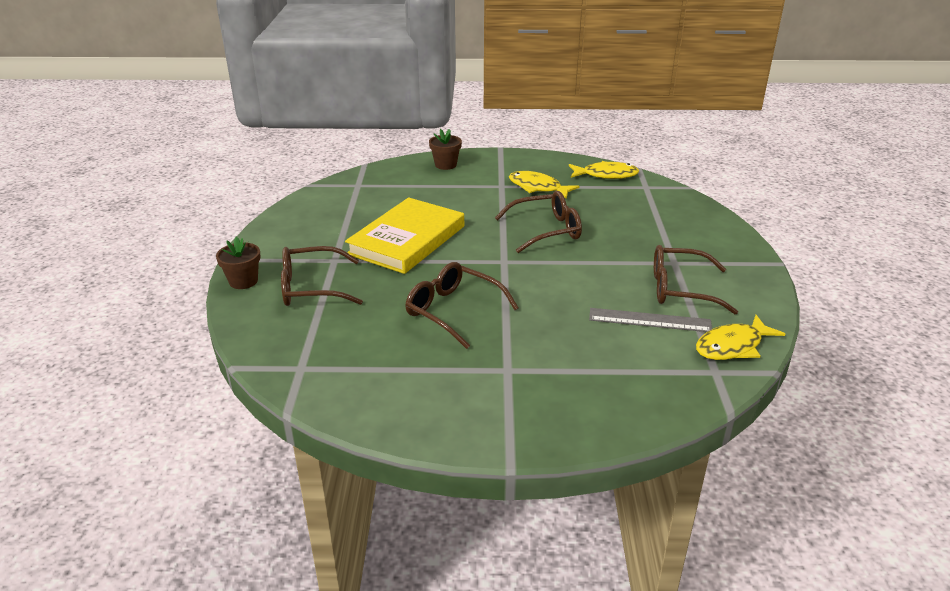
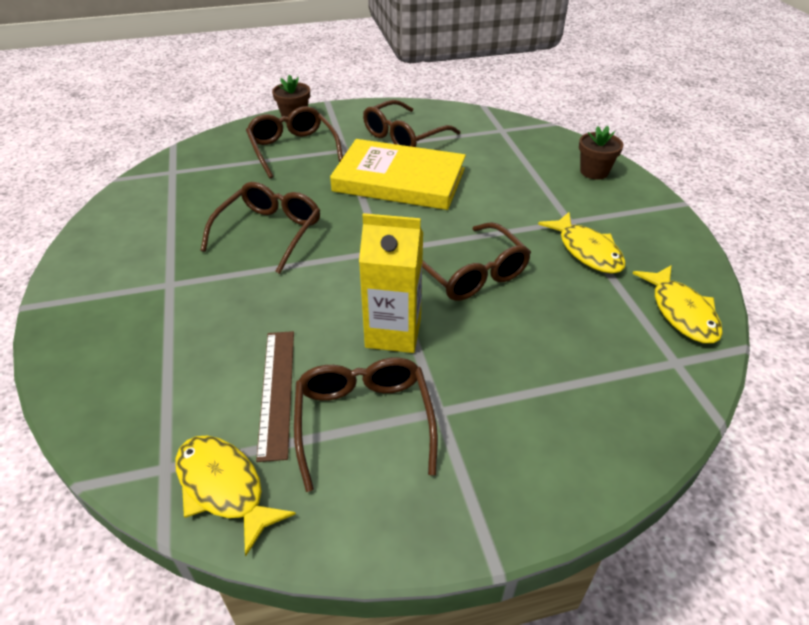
camera: 75 degrees right, 10 degrees up
yellow fish [509,171,579,199] -> yellow fish turned 135 degrees clockwise [538,212,626,274]
grey ruler [589,308,712,332] -> brown ruler [256,331,294,462]
none -> yellow carton [359,213,423,353]
none -> brown glasses [363,100,460,147]

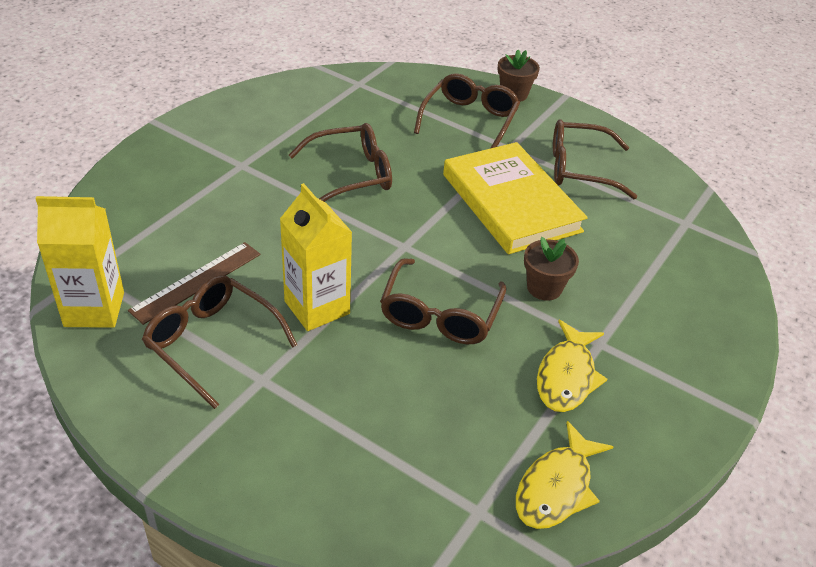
camera: 45 degrees right, 0 degrees up
yellow fish [175,436,296,556] -> yellow carton [35,196,124,328]
brown glasses [294,357,438,492] -> brown glasses turned 90 degrees counterclockwise [142,275,298,409]
brown flower pot [579,126,624,180] -> brown flower pot moved to [524,237,579,301]

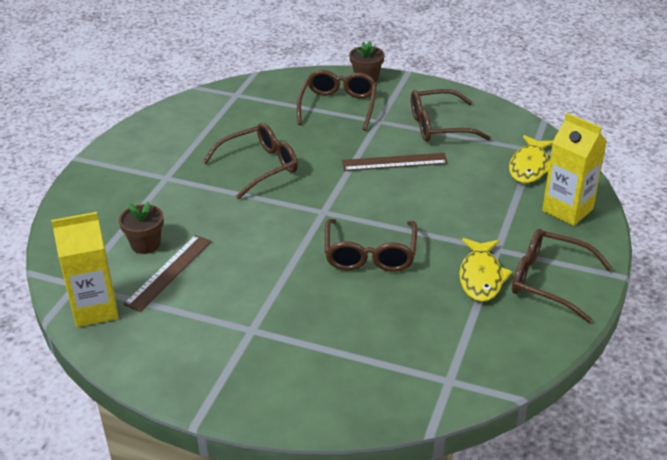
camera: 10 degrees left, 5 degrees down
brown glasses [142,275,298,409] -> brown glasses moved to [512,229,613,323]
yellow carton [280,183,352,331] -> yellow carton moved to [542,113,607,226]
yellow book [443,142,588,254] -> brown ruler [342,153,448,171]
yellow fish [516,421,613,529] -> yellow fish moved to [509,135,553,183]
brown flower pot [524,237,579,301] -> brown flower pot moved to [119,201,164,254]

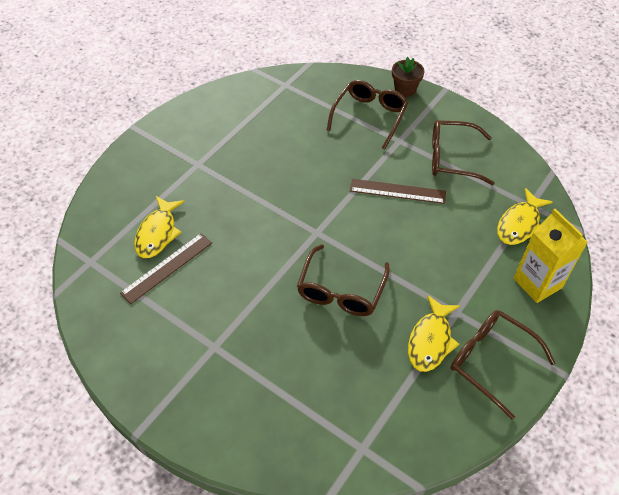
camera: 15 degrees right, 15 degrees up
yellow carton [51,212,119,327] -> none
brown flower pot [119,201,164,254] -> yellow fish [134,196,185,258]
brown glasses [203,123,298,199] -> none

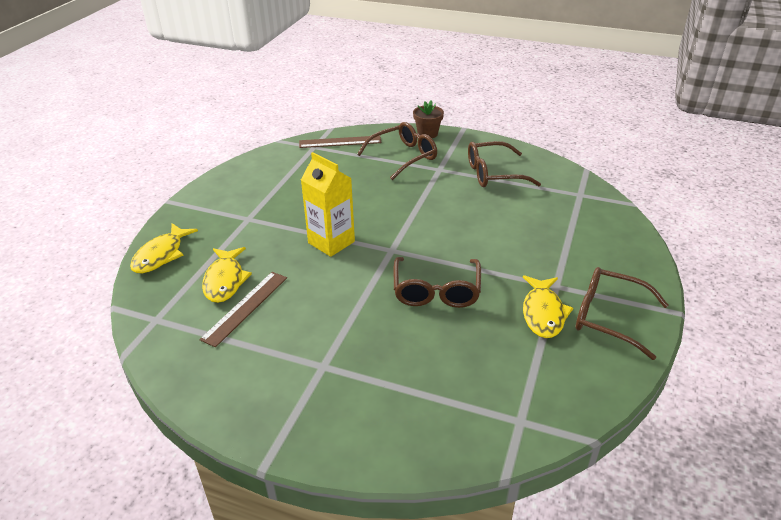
camera: 15 degrees left, 15 degrees down
brown glasses [327,80,408,149] -> brown glasses turned 45 degrees clockwise [357,122,437,180]
brown ruler [350,179,446,204] -> brown ruler moved to [299,136,382,148]
yellow fish [497,188,553,245] -> yellow fish moved to [130,223,198,273]
yellow carton [513,209,588,303] -> yellow carton moved to [301,152,355,257]

